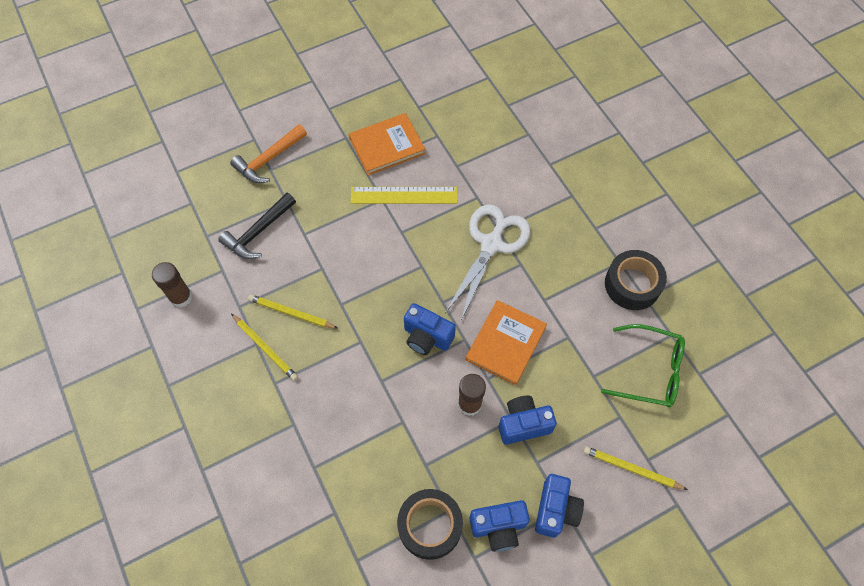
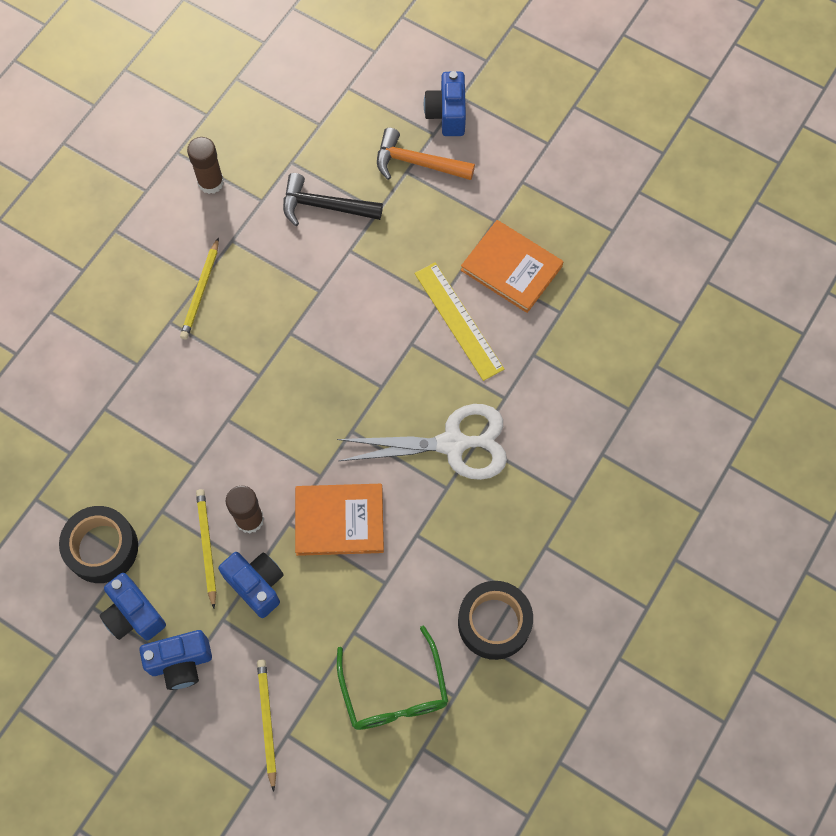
camera: 60 degrees right, 5 degrees up
yellow pencil [248,294,338,329] -> yellow pencil moved to [196,489,216,609]
blue camera [404,303,456,355] -> blue camera moved to [424,71,466,136]

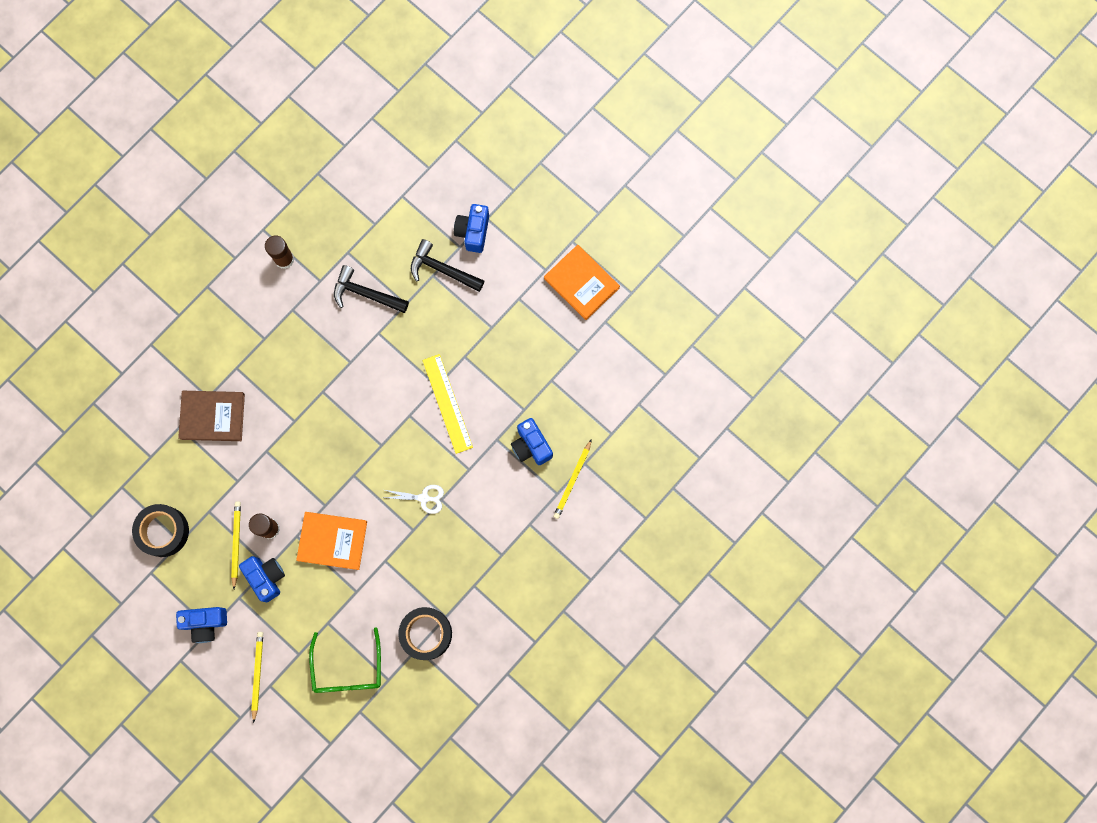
camera: 10 degrees right, 10 degrees up
blue camera [100,573,166,641] -> blue camera moved to [511,418,553,465]
yellow pencil [180,237,219,340] -> yellow pencil moved to [553,439,592,519]
white scissors [337,404,507,480] -> white scissors [383,485,444,514], size x0.50
orange hammer [377,128,475,180] -> black hammer [411,239,484,292]
orange book [461,220,564,313] -> orange book moved to [544,245,620,320]
none -> brown book [178,391,245,441]

